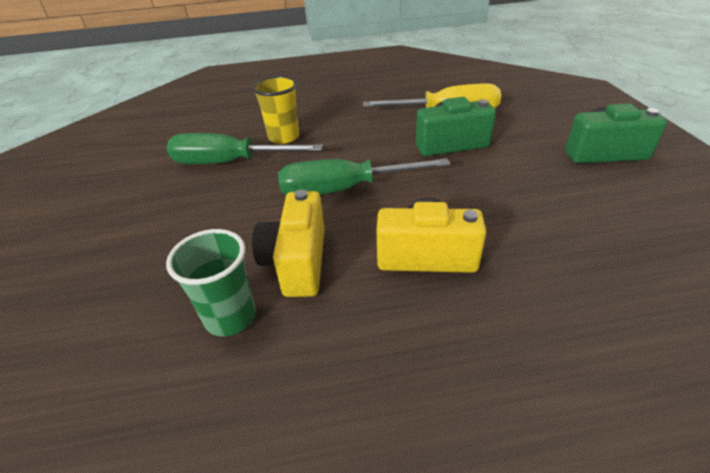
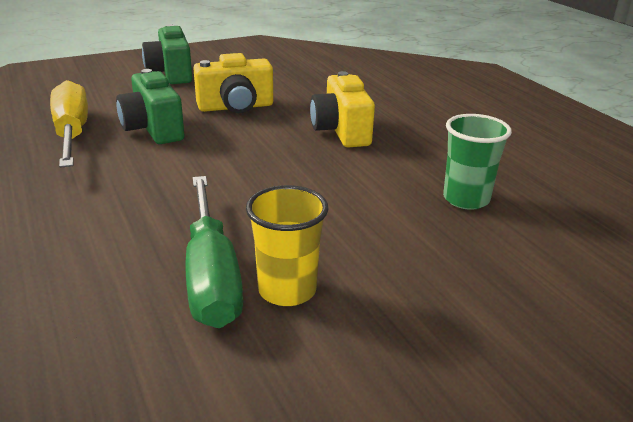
camera: 110 degrees left, 10 degrees down
yellow cup [252,76,299,144] -> yellow cup moved to [246,185,329,306]
yellow camera [252,189,325,297] -> yellow camera moved to [193,53,273,113]
green screwdriver [278,158,450,195] -> none

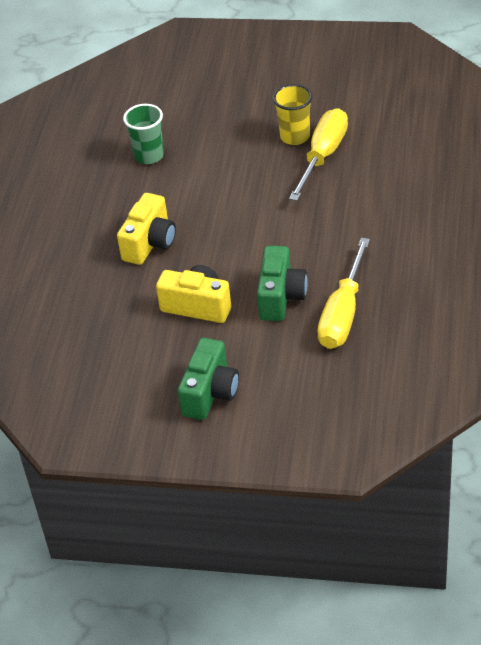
camera: 140 degrees left, 15 degrees up
green screwdriver [186,176,243,328] -> yellow screwdriver [289,108,348,201]

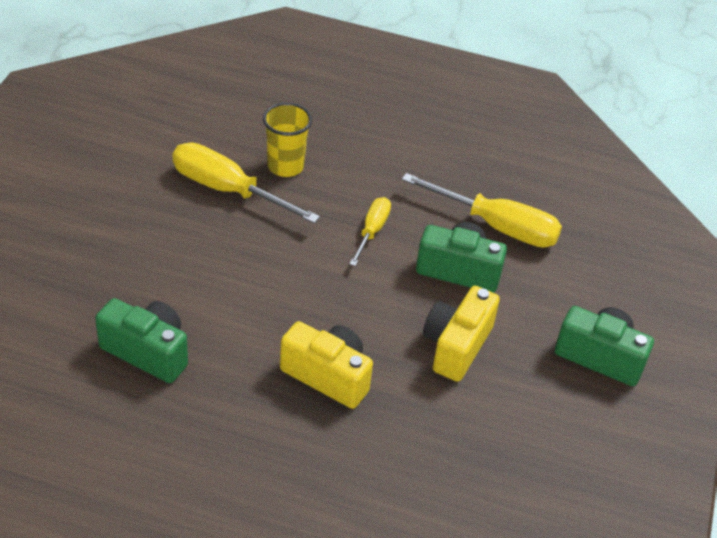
camera: 90 degrees left, 0 degrees up
green cup [123,104,164,164] -> green camera [95,298,188,383]
yellow cup [273,84,313,145] -> yellow cup moved to [263,103,312,177]
none -> yellow screwdriver [350,197,391,266]

